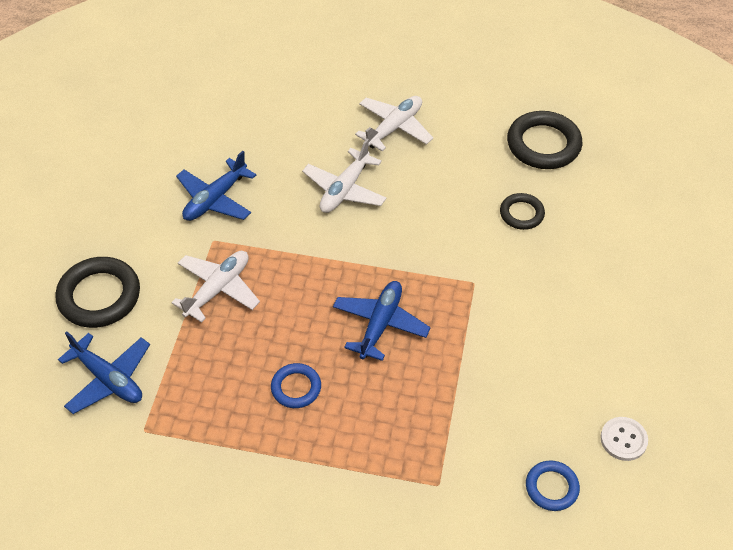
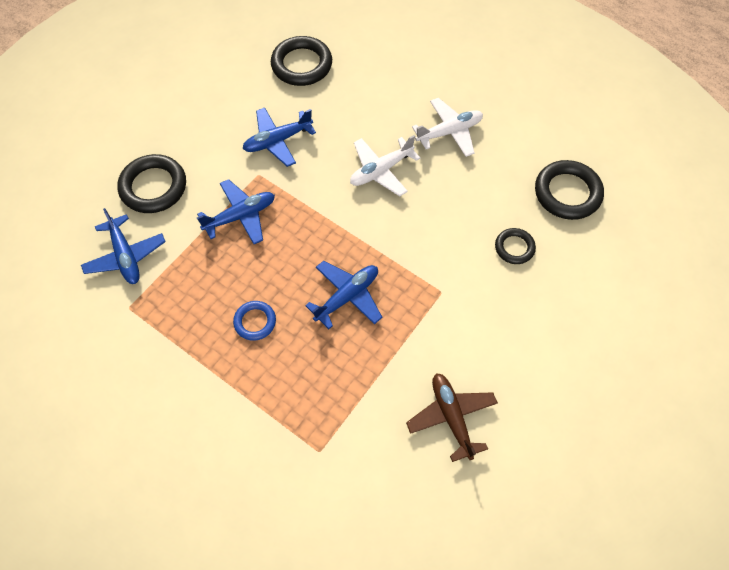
camera: 25 degrees right, 10 degrees up
white plane [171,251,260,323] -> blue plane [197,179,275,244]
blue ring [526,460,580,511] -> none
white button [600,417,648,461] -> none
none -> black ring [271,36,332,86]
none -> brown plane [406,373,498,462]

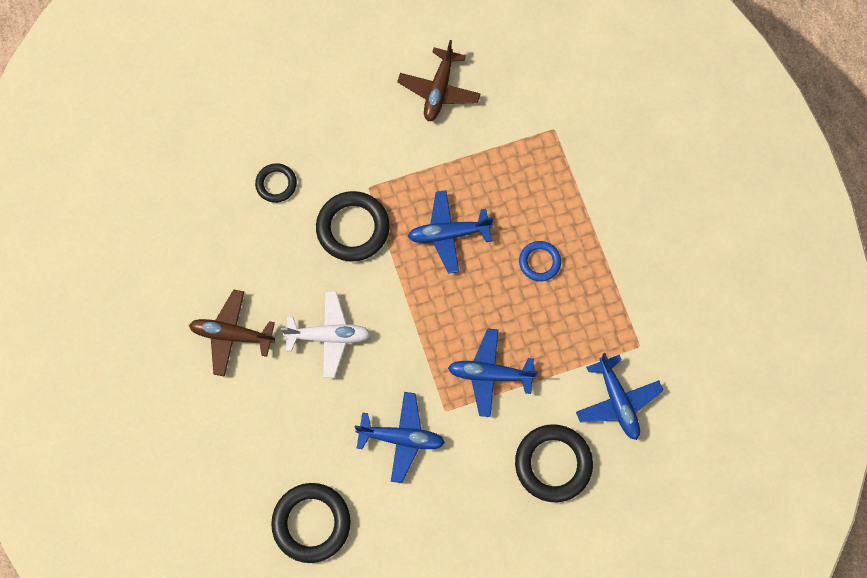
camera: 145 degrees left, 10 degrees up
blue plane [81,208,166,284] -> blue plane turned 150 degrees clockwise [576,353,664,440]
white plane [412,98,483,157] -> brown plane [189,290,275,377]
black ring [535,160,604,220] -> black ring moved to [316,191,390,261]

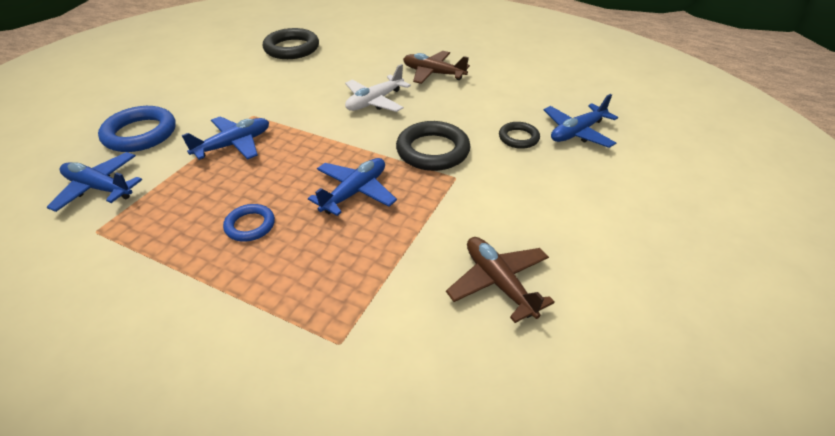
camera: 135 degrees right, 30 degrees down
brown plane [189,290,275,377] -> brown plane turned 120 degrees counterclockwise [403,51,470,84]
blue plane [354,392,445,483] -> blue plane moved to [544,94,618,148]
black ring [515,424,593,502] -> blue ring [98,106,176,152]

